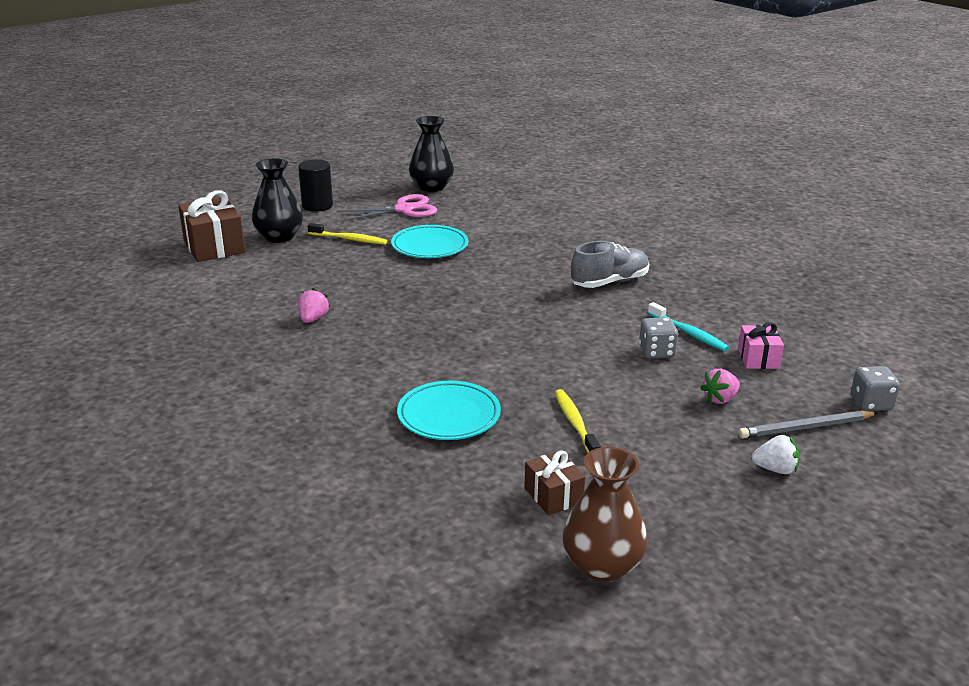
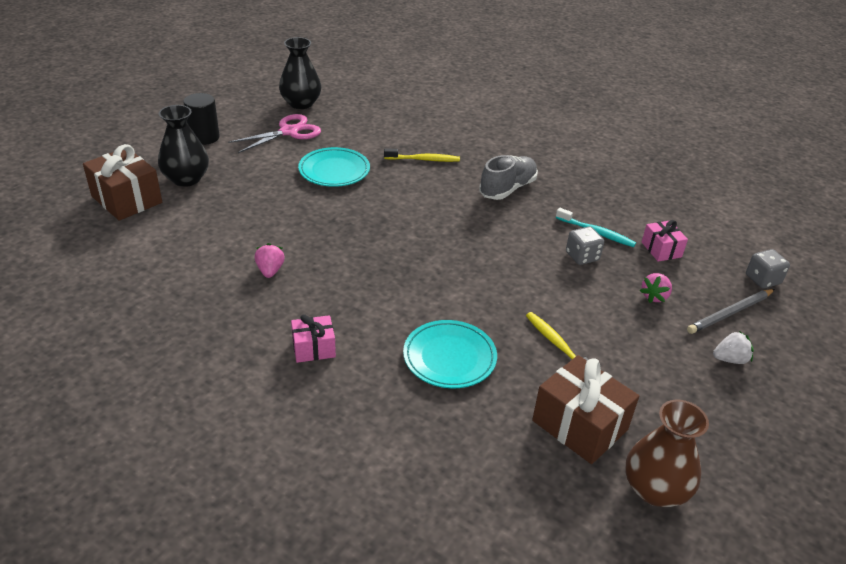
camera: 20 degrees left, 10 degrees up
yellow toothbrush [308,223,387,244] -> yellow toothbrush moved to [384,148,460,162]
brown gift [524,450,585,515] -> brown gift [532,355,639,464], size x1.76
none -> pink gift [291,314,336,363]

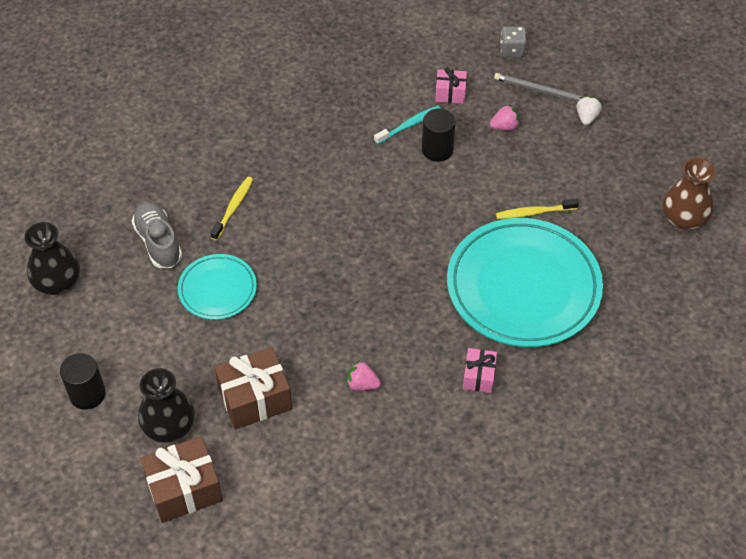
camera: 65 degrees left, 15 degrees up
pink scissors [228,114,321,153] -> none
turquoise plate [403,320,497,388] -> turquoise plate [447,218,603,347], size x1.97
grey shoe [479,155,538,200] -> grey shoe moved to [132,202,182,268]
brown gift [532,355,639,464] -> brown gift moved to [214,347,292,429]
grey dice [566,226,604,265] -> black cylinder [422,108,456,162]
pink strawberry [640,273,672,303] -> pink strawberry turned 75 degrees counterclockwise [490,104,519,130]
grey pencil [687,289,775,334] -> grey pencil turned 120 degrees clockwise [494,73,583,102]

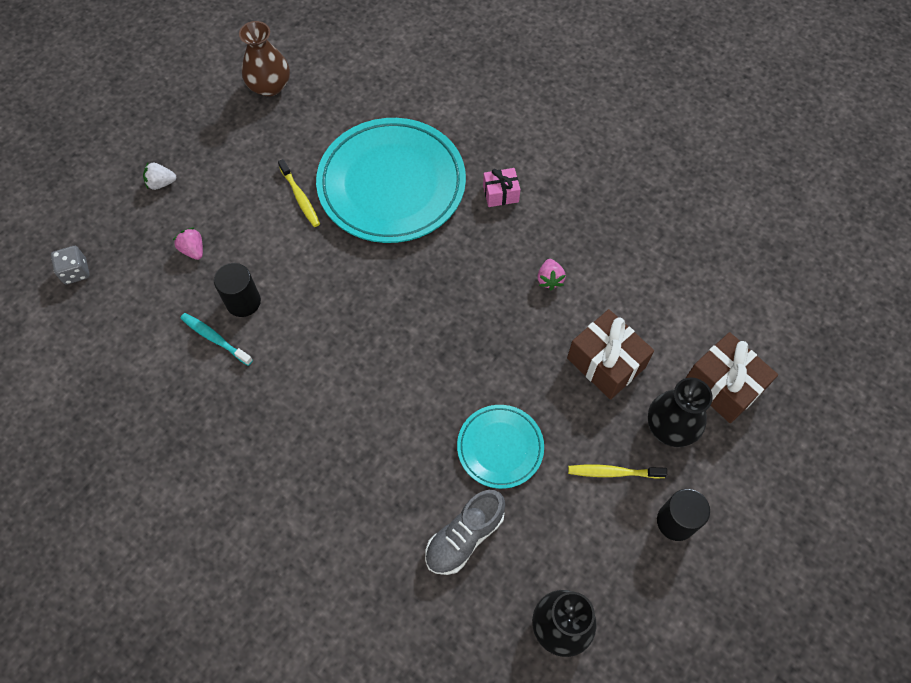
camera: 110 degrees left, 10 degrees up
yellow toothbrush [210,177,253,240] -> yellow toothbrush moved to [568,465,667,479]
pink gift [435,67,467,104] -> none
grey pencil [494,73,583,102] -> none

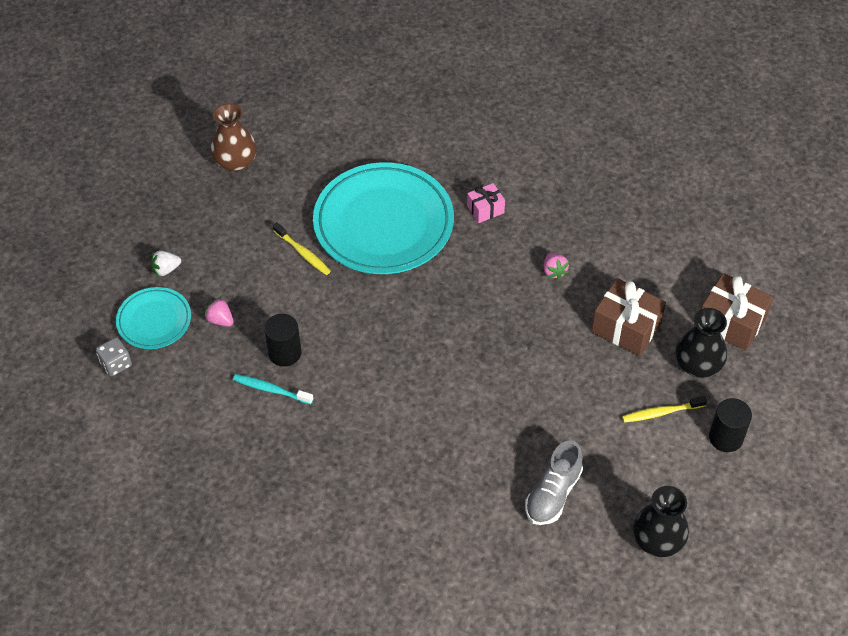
camera: 15 degrees left, 10 degrees down
turquoise plate [457,405,544,489] -> turquoise plate moved to [116,287,191,349]

